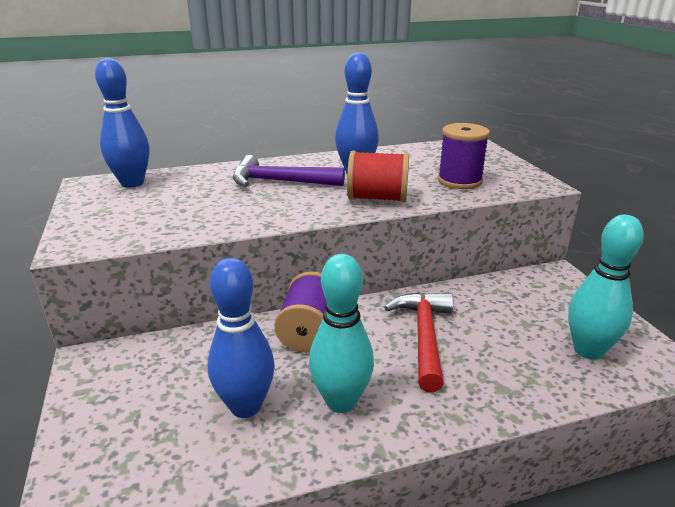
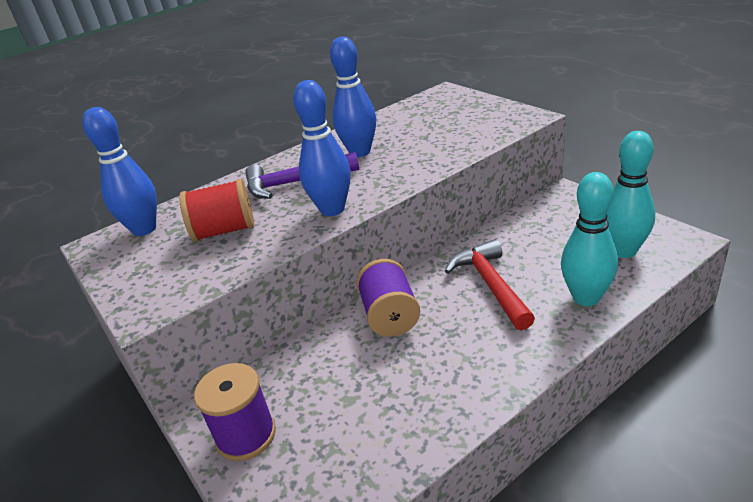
camera: 15 degrees left, 5 degrees up
blue bowling pin [207,258,275,418] -> blue bowling pin moved to [293,80,350,216]
turquoise bowling pin [309,254,374,413] -> turquoise bowling pin moved to [561,172,618,306]
red spool [347,151,409,202] -> red spool moved to [179,179,254,242]
purple spool [438,123,490,189] -> purple spool moved to [194,363,276,461]

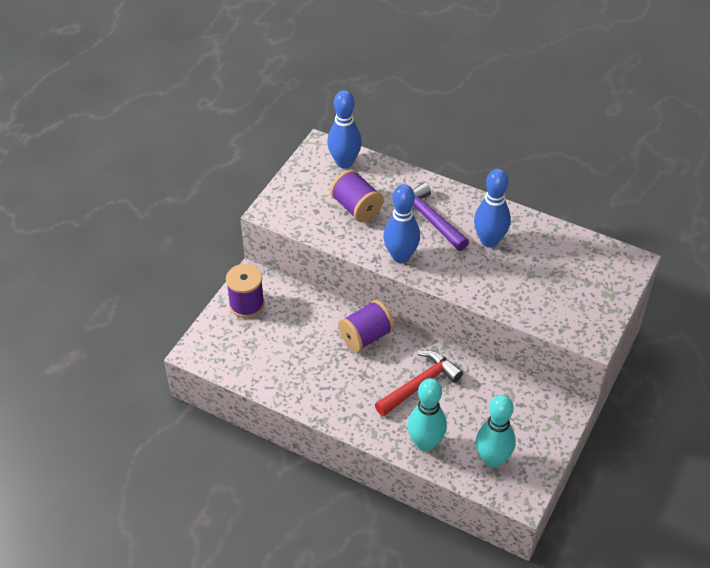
camera: 60 degrees right, 15 degrees up
red spool [179,179,254,242] -> purple spool [330,170,384,222]

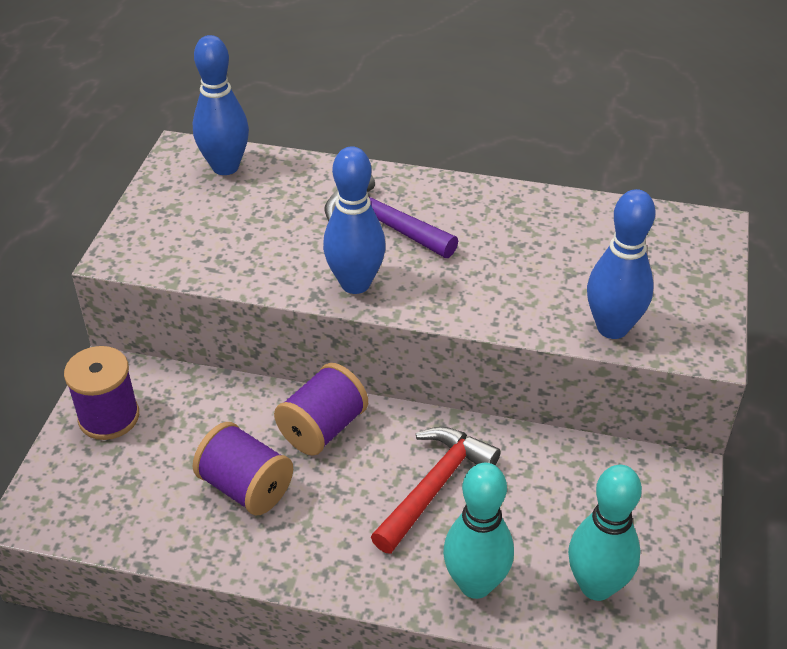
camera: 15 degrees left, 5 degrees down
purple spool [330,170,384,222] -> purple spool moved to [193,422,293,515]
blue bowling pin [474,169,511,248] -> blue bowling pin moved to [587,189,655,339]

